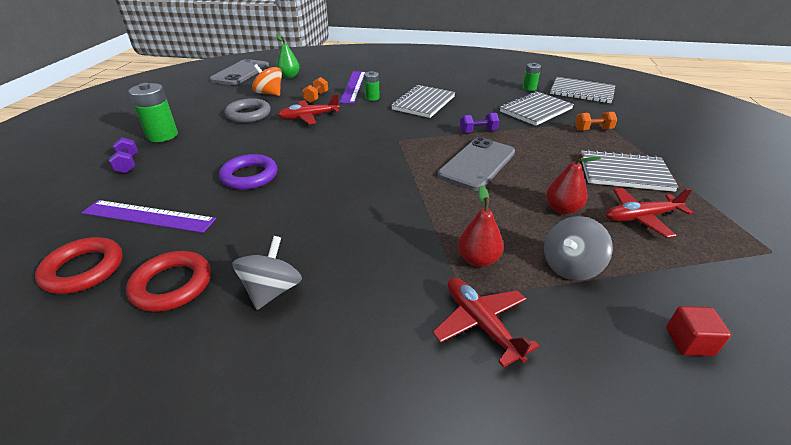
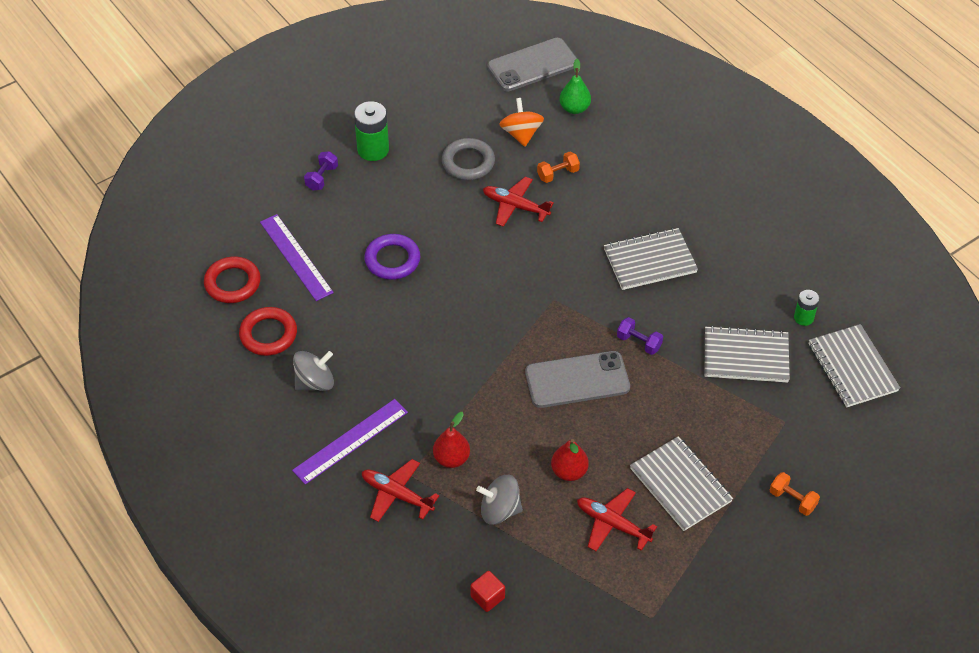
camera: 45 degrees right, 15 degrees up
purple ruler [339,71,366,104] -> purple ruler moved to [292,399,408,485]
green battery [364,71,380,101] -> none
red plane [433,278,539,368] -> red plane turned 75 degrees counterclockwise [362,459,439,522]
orange dumbbell [575,112,617,131] -> orange dumbbell moved to [770,472,820,516]

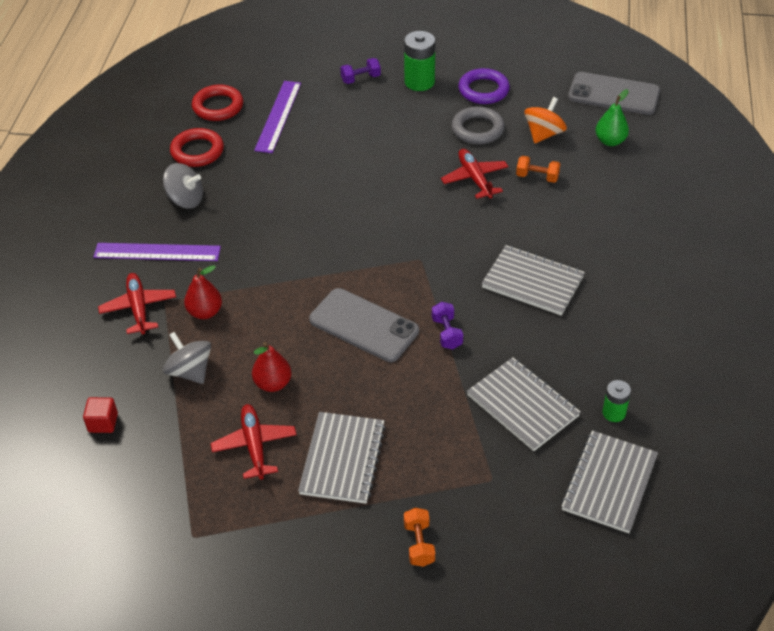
camera: 45 degrees right, 5 degrees down
purple ring [365,234,420,280] -> purple ring moved to [458,68,510,104]

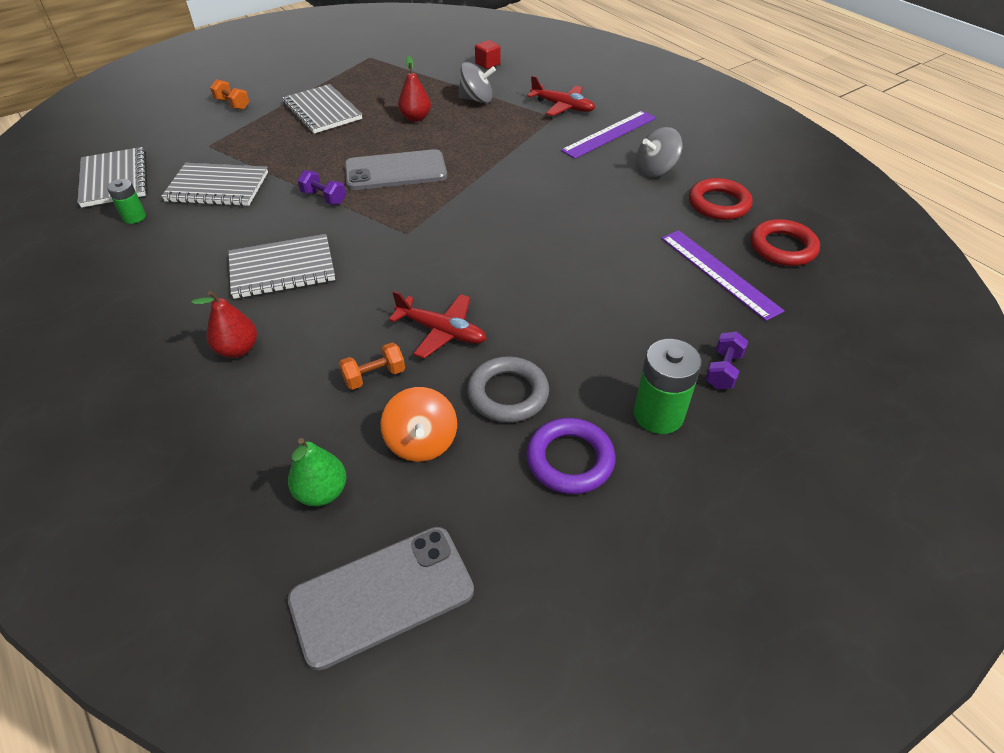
camera: 135 degrees right, 0 degrees up
red pear [184,265,222,319] -> red pear moved to [192,291,257,358]
red plane [211,404,296,480] -> none

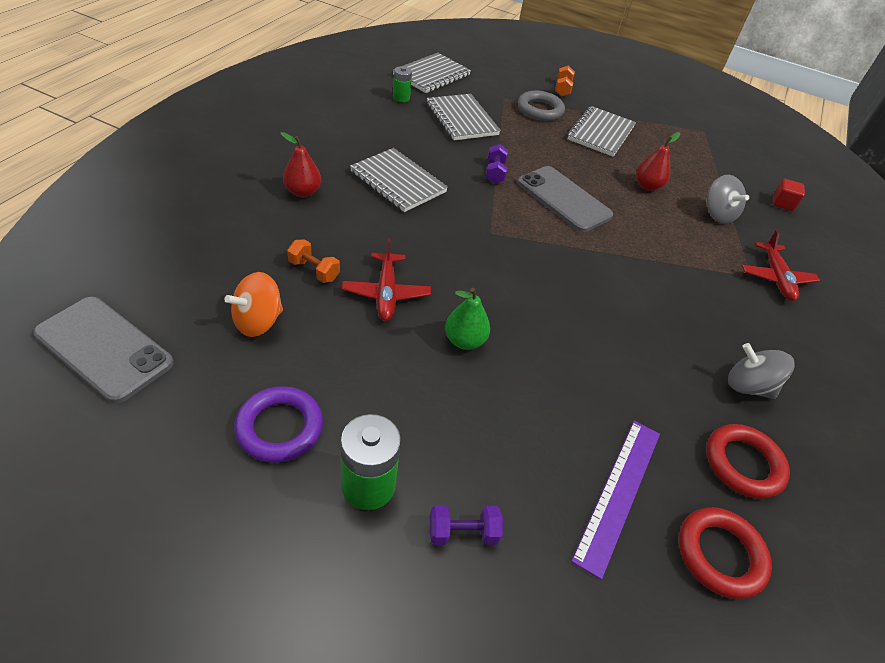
camera: 55 degrees right, 0 degrees up
green pear [288,438,346,506] -> green pear moved to [445,288,490,350]
grey ring [467,356,549,423] -> grey ring moved to [518,91,565,121]
purple ruler [561,111,656,159] -> none

